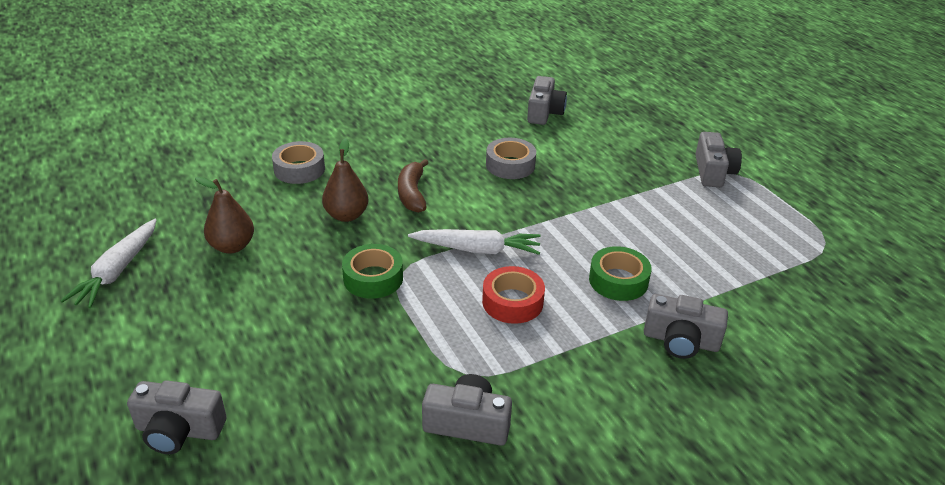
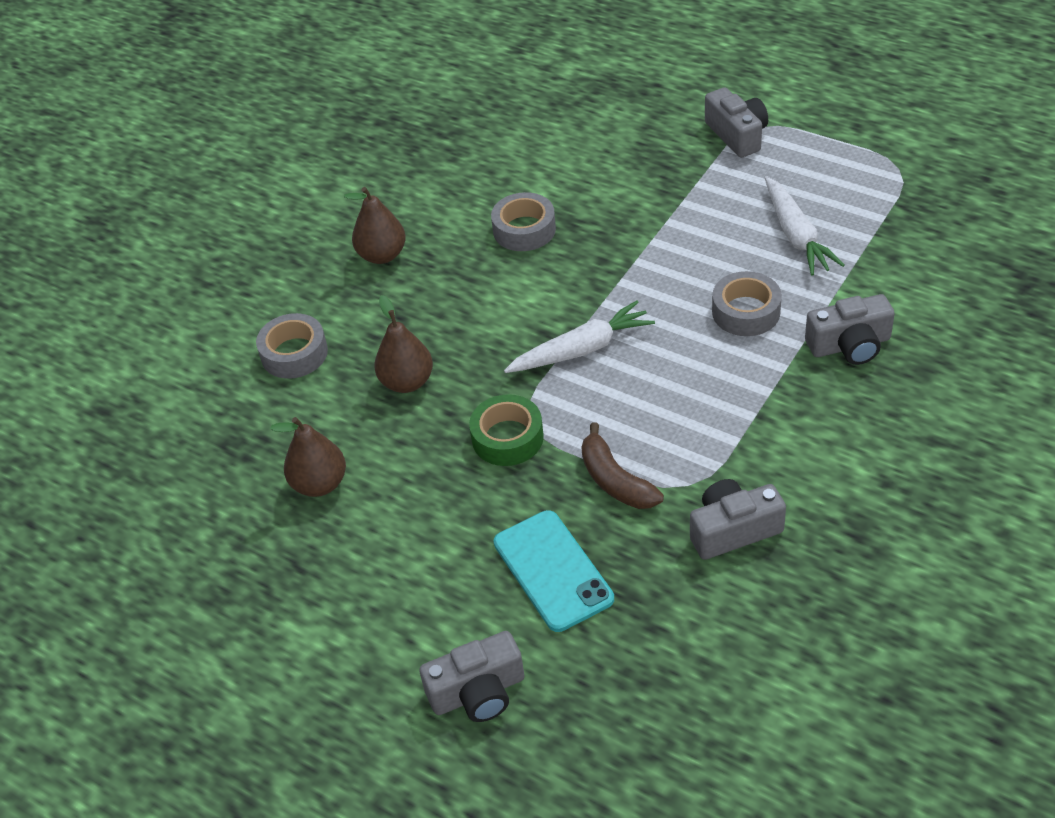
camera: 25 degrees left, 10 degrees up
white carrot [60,219,157,308] -> white carrot moved to [765,176,845,275]
brown banana [398,159,428,213] -> brown banana moved to [581,422,664,509]
red tape [482,266,545,324] -> none
grey camera [527,76,567,125] -> none
green tape [589,246,652,301] -> grey tape [712,271,782,336]
none -> brown pear [344,187,406,264]
none -> turquoise phone [494,510,614,632]

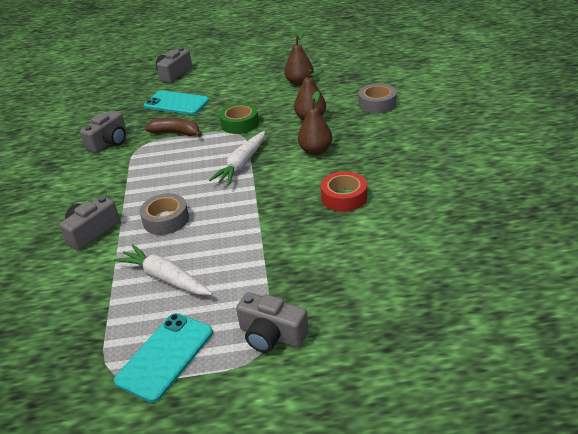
camera: 140 degrees right, 10 degrees down
brown pear [344,187,406,264] -> brown pear moved to [298,91,333,155]
grey tape [491,192,556,251] -> red tape [321,171,367,212]
none -> turquoise phone [114,313,213,403]

